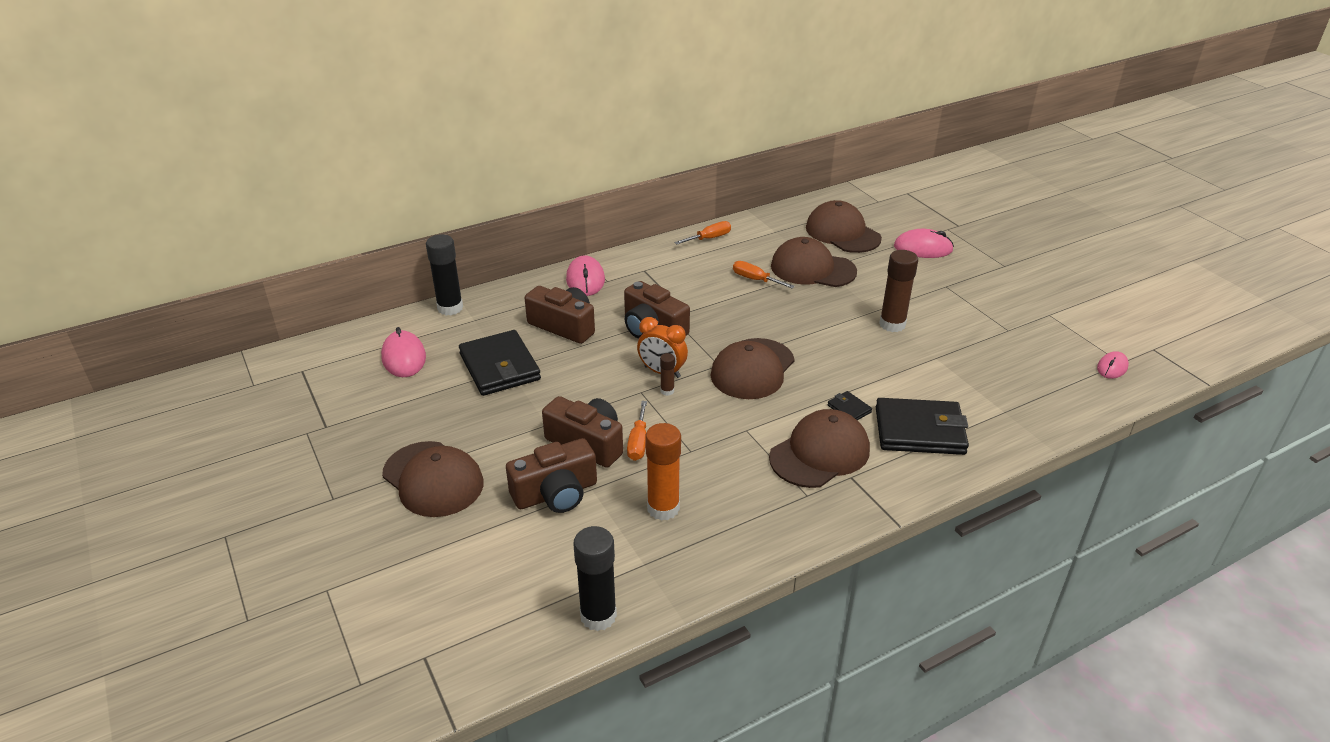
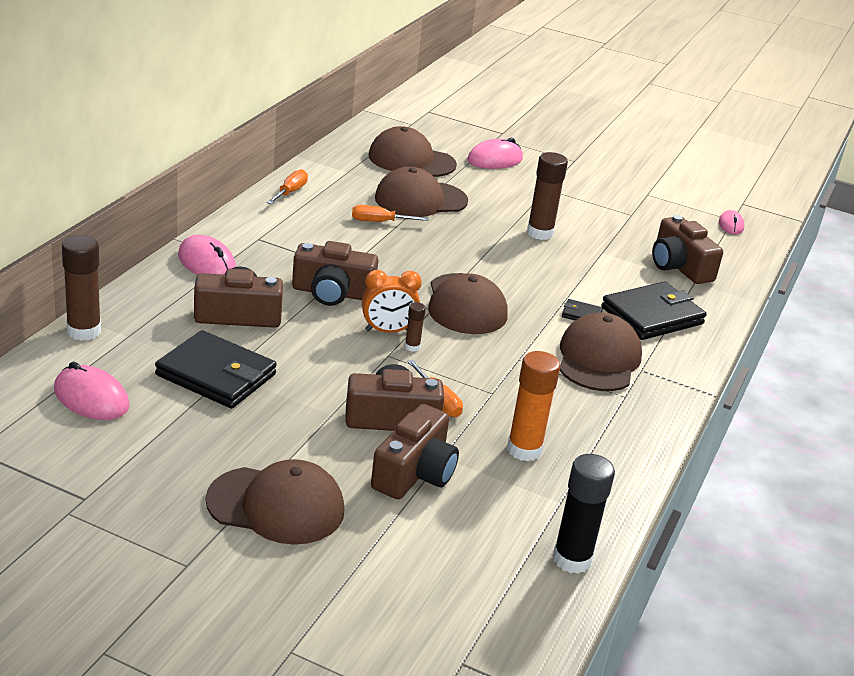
camera: 40 degrees left, 5 degrees down
black glue stick [426,234,463,315] -> brown glue stick [62,235,101,341]
none -> brown camera [652,215,723,284]

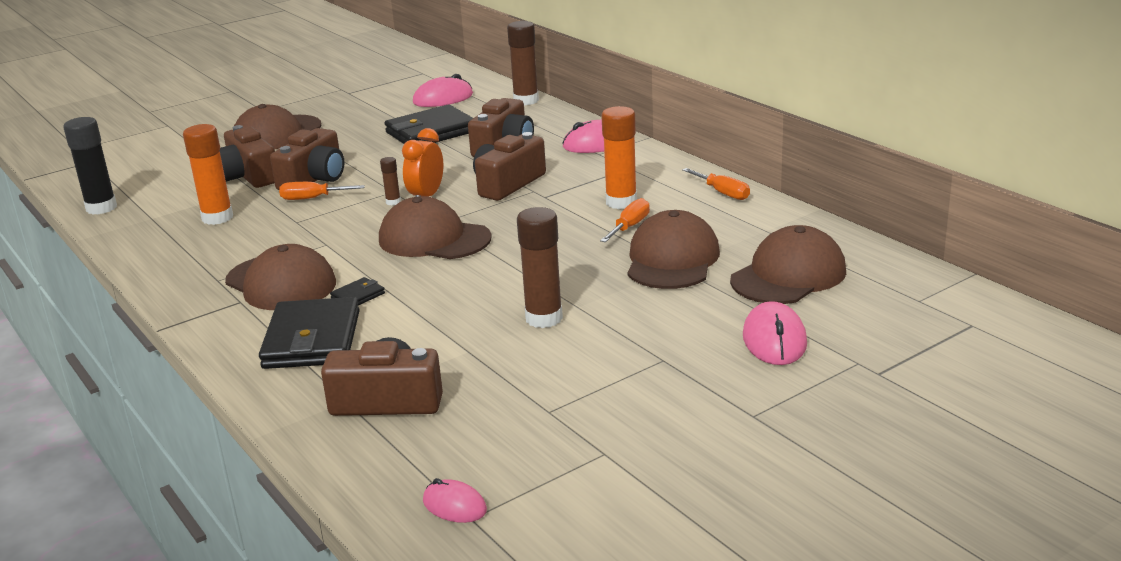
camera: 125 degrees right, 5 degrees down
none -> orange glue stick [601,106,637,209]

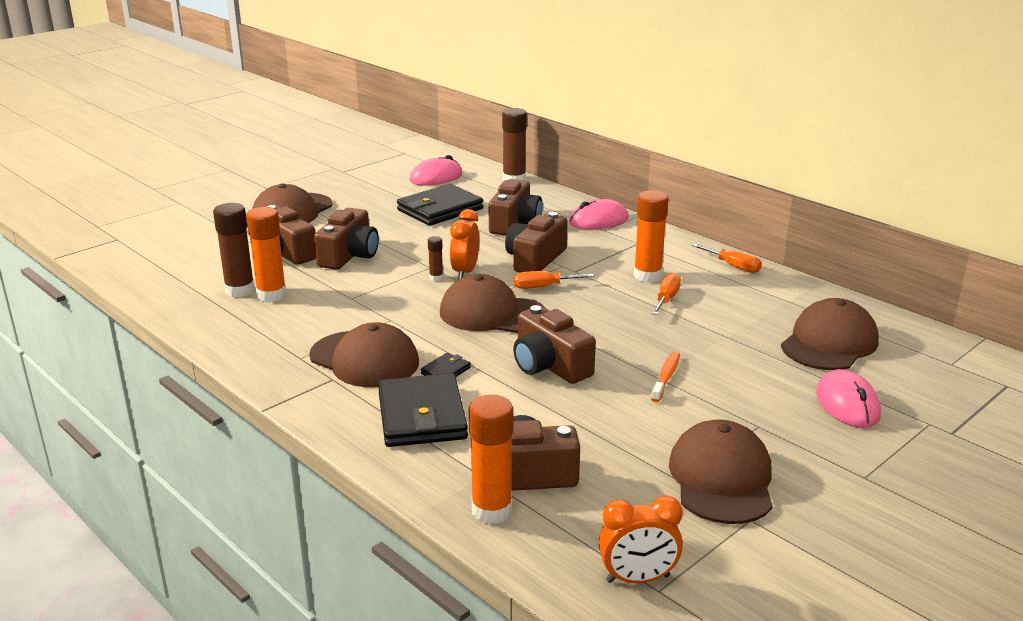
camera: 10 degrees left, 0 degrees up
black glue stick [63,117,117,215] -> none
orange screwdriver [279,182,365,200] -> orange screwdriver moved to [514,271,594,289]
pink mouse [423,478,487,523] -> orange clock [598,496,683,583]
brown glue stick [517,207,563,328] -> brown glue stick moved to [213,203,255,297]
brown cap [627,210,720,289] -> brown cap moved to [669,420,773,524]
none -> orange glue stick [469,395,513,524]
none -> brown camera [513,305,596,384]
none -> orange toothbrush [651,352,680,402]

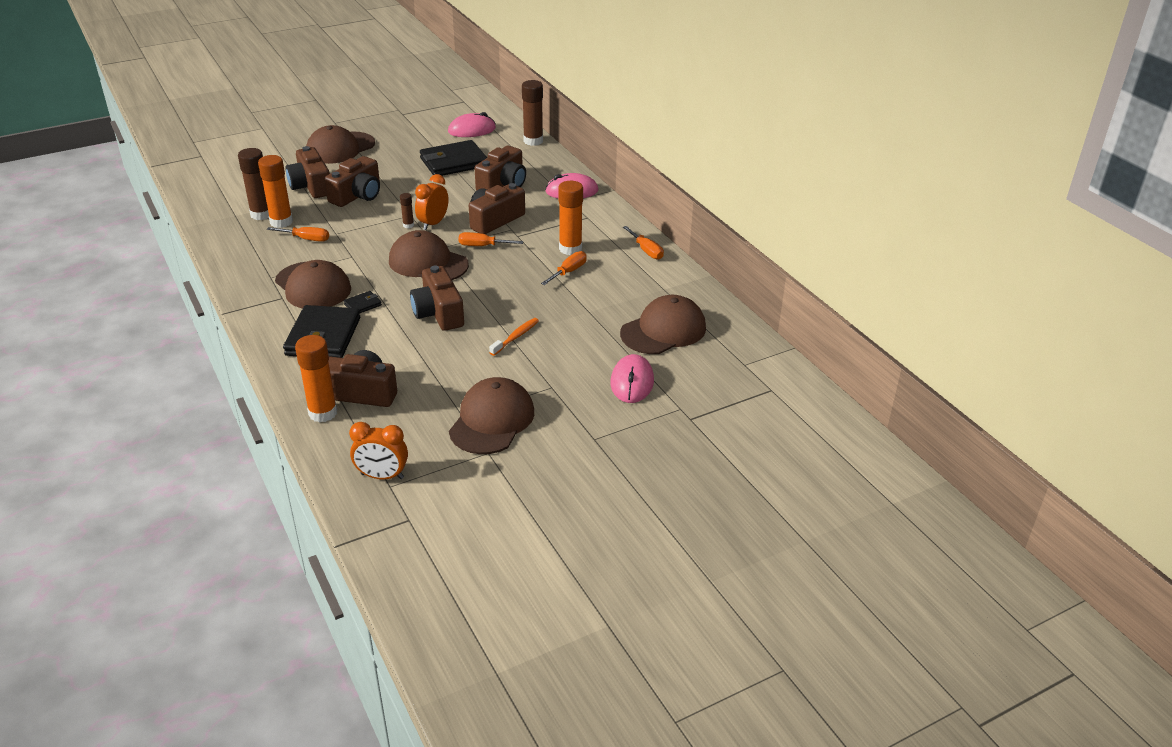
camera: 15 degrees right, 10 degrees up
none -> orange screwdriver [267,227,329,242]

